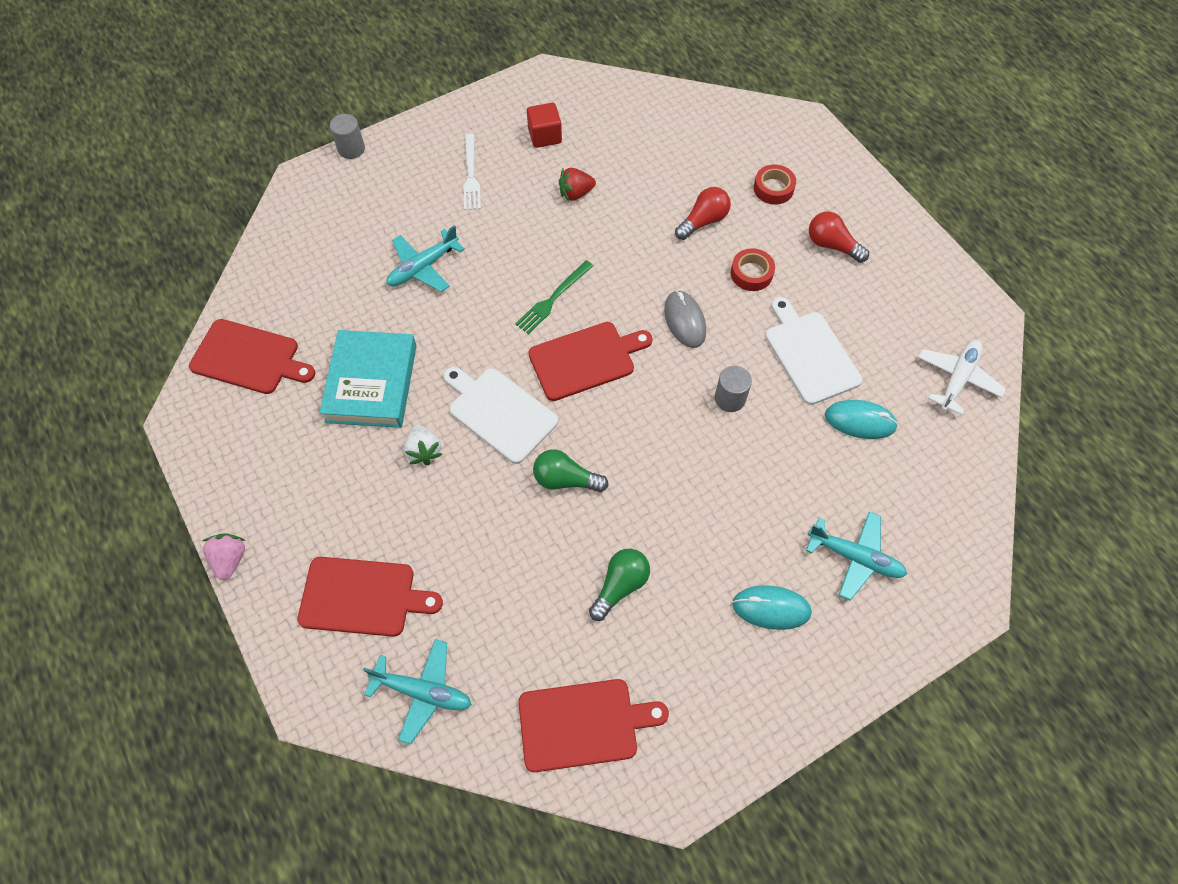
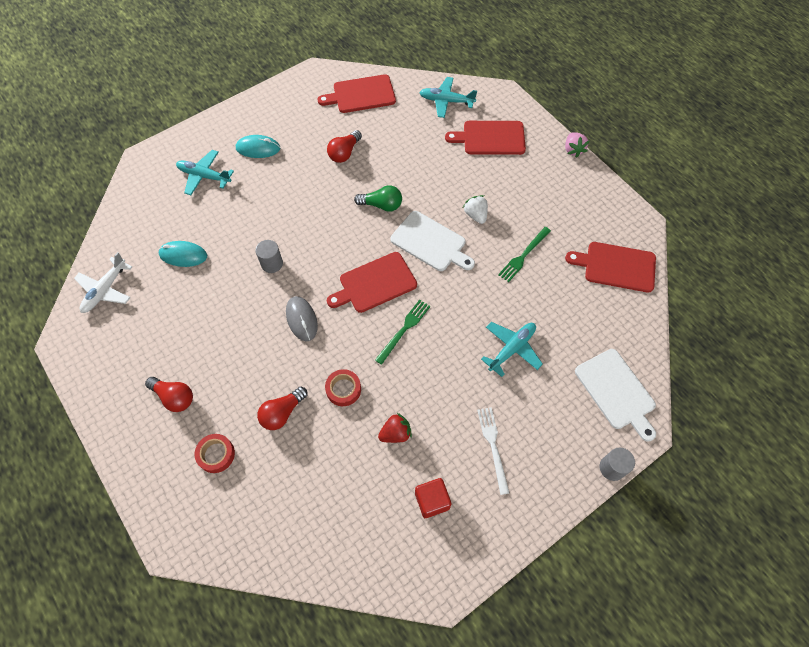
camera: 175 degrees right, 0 degrees up
turquoise book [319,330,417,428] -> green fork [498,227,551,282]
green light bulb [589,549,650,621] -> red light bulb [327,130,362,163]
red tape [731,248,775,291] -> red tape moved to [325,369,361,406]
white cutting board [765,297,862,405] -> white cutting board moved to [575,349,656,442]

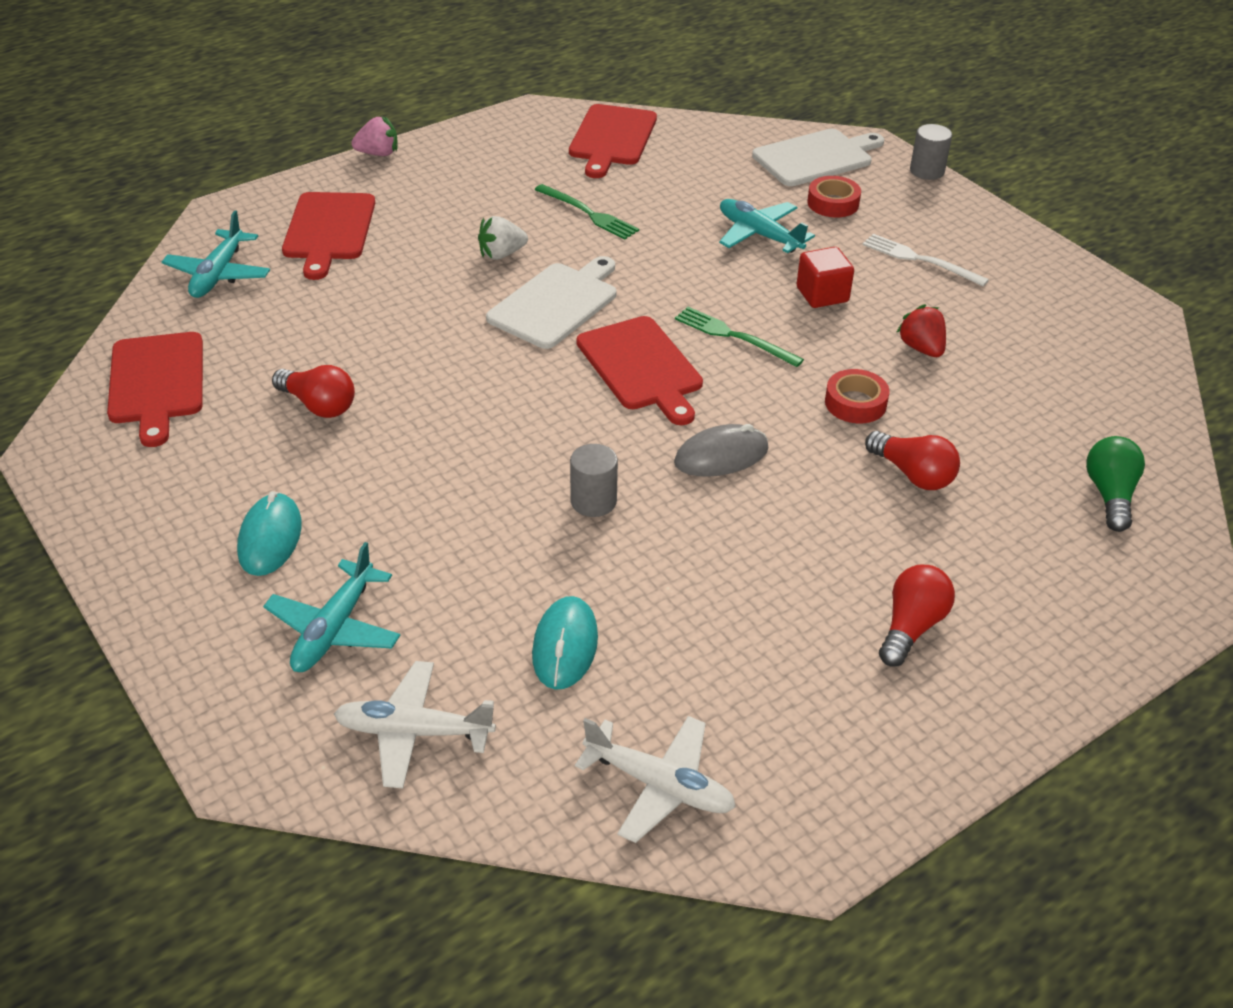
camera: 90 degrees left, 20 degrees down
red tape [194,434,235,473] -> red tape moved to [807,176,861,218]
green light bulb [354,185,402,212] -> green light bulb moved to [1086,436,1145,532]
red cube [415,478,451,518] -> red cube moved to [797,247,854,308]
white fork [477,407,509,495] -> white fork turned 45 degrees clockwise [862,234,989,286]
none -> white plane [334,661,496,788]

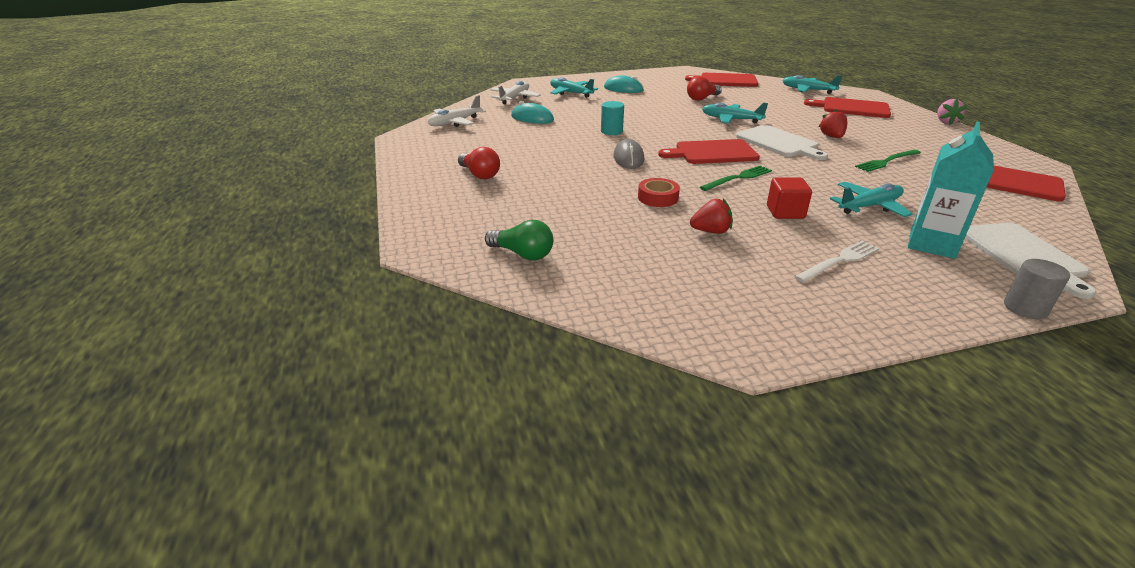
camera: 110 degrees right, 10 degrees down
white strawberry [478,216,528,260] -> red strawberry [818,109,847,138]
grey cylinder [570,444,618,517] -> turquoise cylinder [601,101,624,135]
red tape [807,176,861,218] -> turquoise carton [908,121,994,259]
red light bulb [865,431,960,490] -> none
none -> turquoise plane [702,103,768,124]

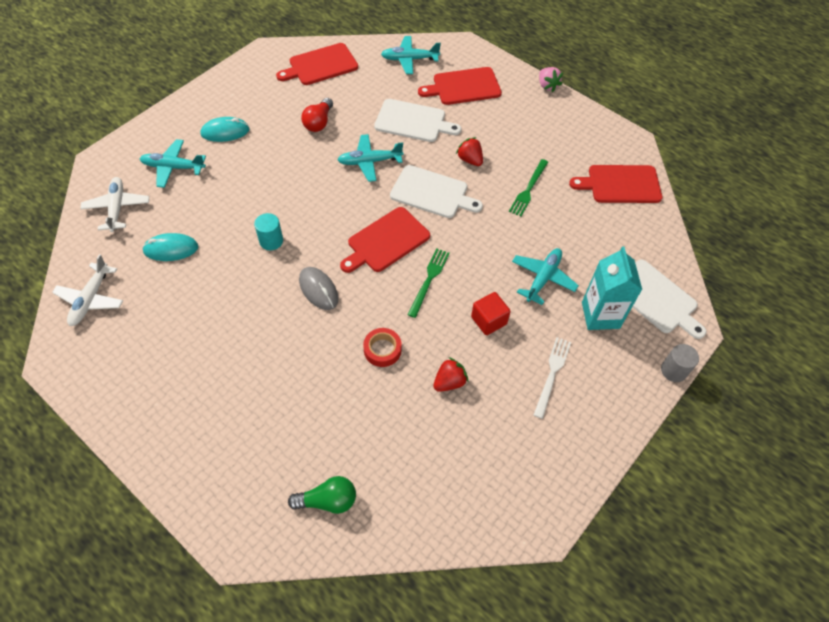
camera: 35 degrees left, 25 degrees up
red light bulb [458,147,500,179] -> none
none -> white cutting board [374,99,461,142]

